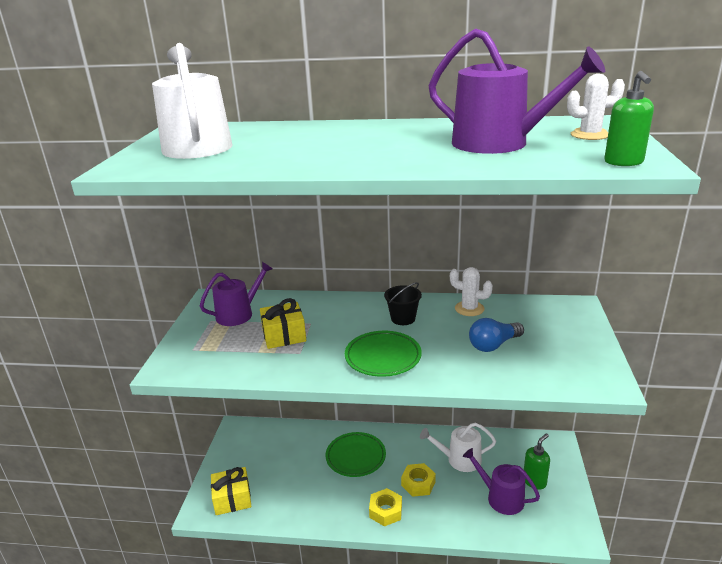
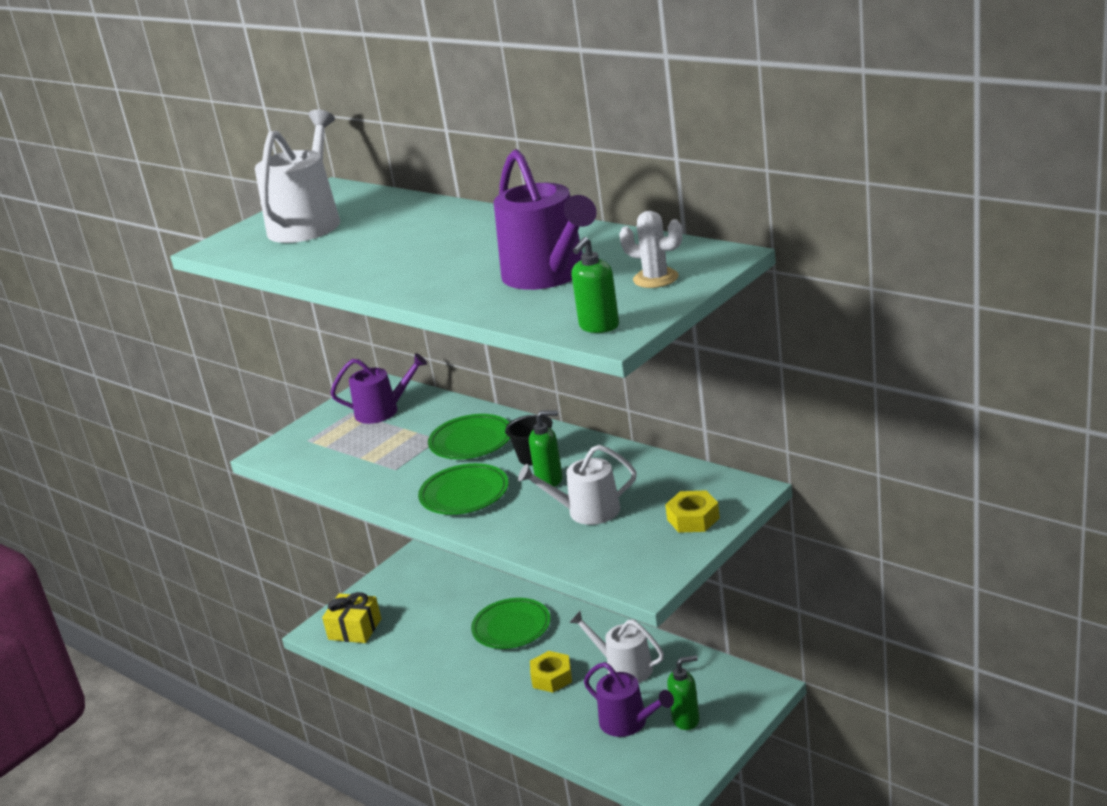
camera: 35 degrees right, 0 degrees up
yellow gift [260,298,306,349] -> none
yellow nut [369,488,402,527] -> yellow nut moved to [665,490,720,533]
white cactus [450,267,493,316] -> none
purple watering can [463,448,540,515] -> purple watering can turned 150 degrees clockwise [584,662,674,737]
blue light bulb [469,318,524,352] -> white watering can [518,445,637,525]
none -> green plate [428,414,510,459]
none -> green soap dispenser [529,410,563,487]

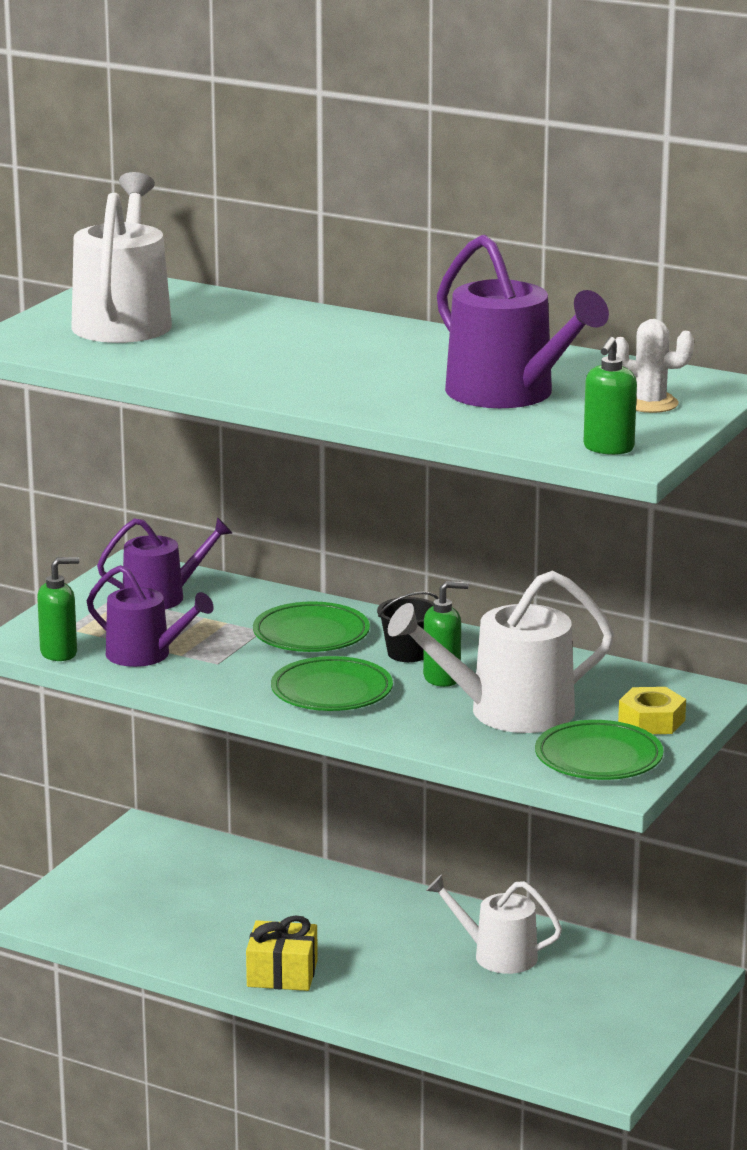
camera: 15 degrees left, 5 degrees down
yellow gift [322,592,381,643] -> yellow gift moved to [246,915,318,991]
green plate [471,598,550,649] -> green plate moved to [535,720,663,780]
white watering can [518,445,637,525] -> white watering can [388,571,614,733], size x1.54
yellow nut [530,651,572,693] -> none
purple watering can [584,662,674,737] -> purple watering can moved to [87,565,214,667]
green soap dispenser [667,655,700,730] -> green soap dispenser moved to [37,557,79,661]

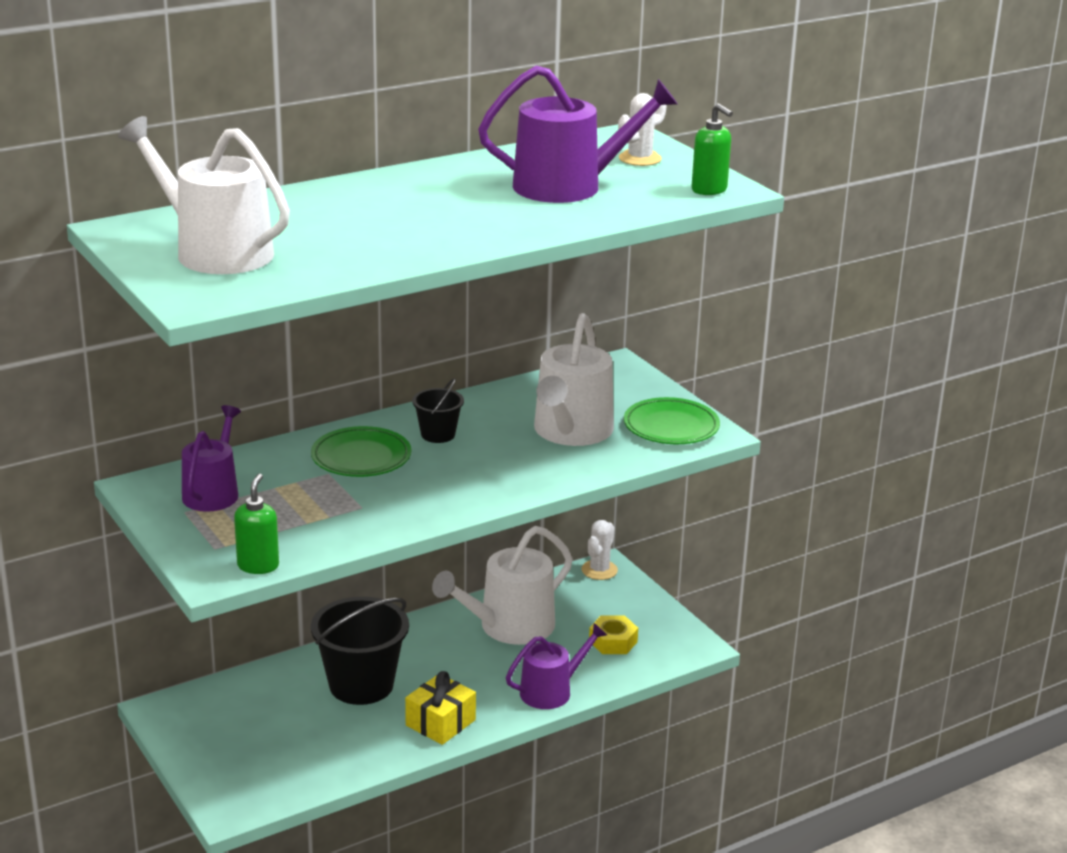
camera: 60 degrees left, 5 degrees up
purple watering can [87,565,214,667] -> purple watering can moved to [506,623,607,709]
green plate [271,656,393,711] -> none
green soap dispenser [423,581,469,687] -> none
white watering can [426,874,562,974] -> white watering can [432,526,573,645], size x1.54
yellow nut [618,687,686,734] -> yellow nut moved to [589,615,638,654]
none -> black bucket [311,597,409,705]
none -> white cactus [581,520,618,580]

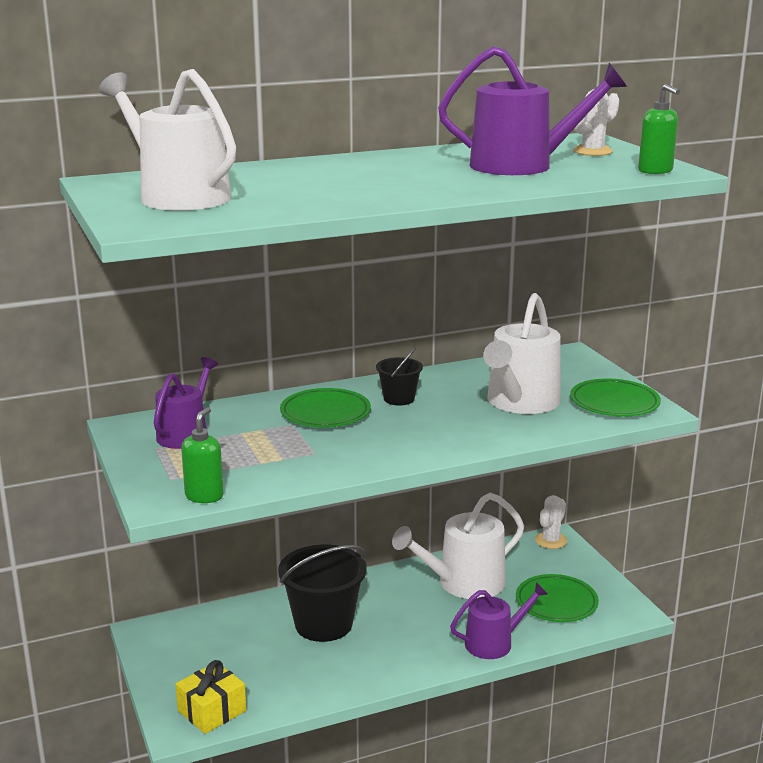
camera: 10 degrees right, 5 degrees down
yellow gift [405,671,476,745] -> yellow gift moved to [176,660,246,734]
yellow nut [589,615,638,654] -> green plate [516,574,599,622]

